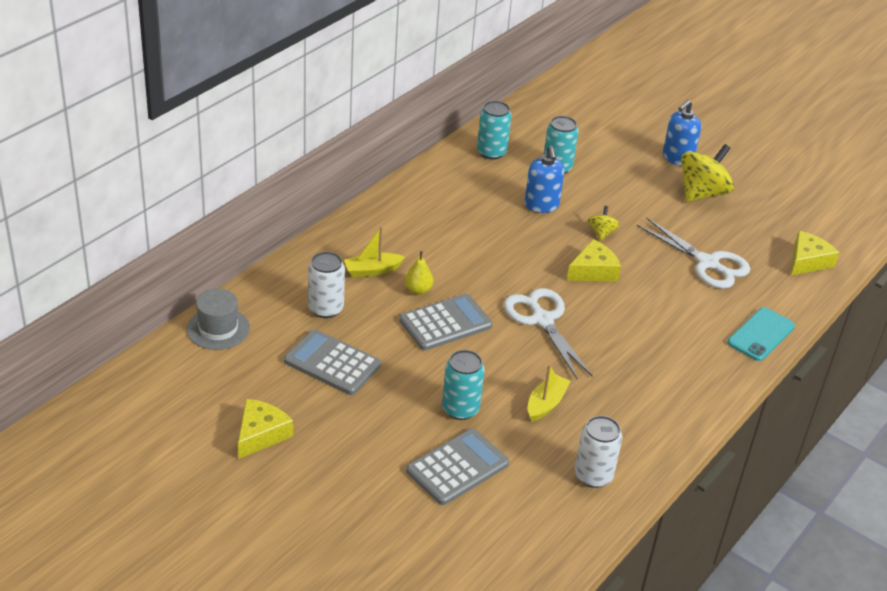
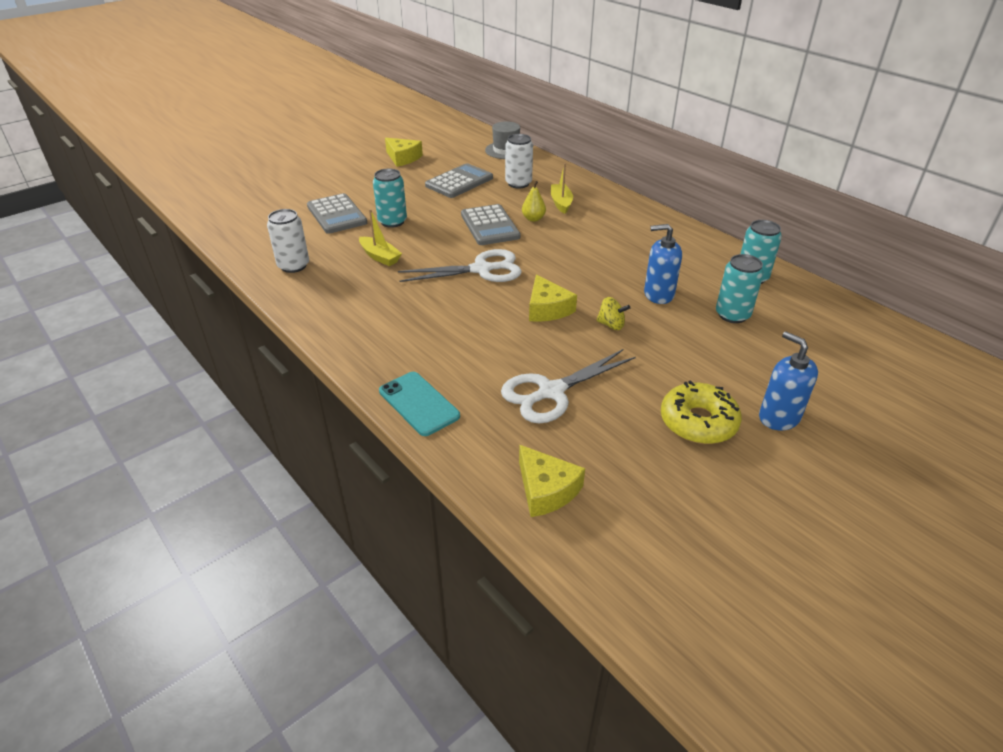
camera: 105 degrees right, 0 degrees up
yellow spinning top [681,144,734,202] -> yellow donut [661,380,742,444]

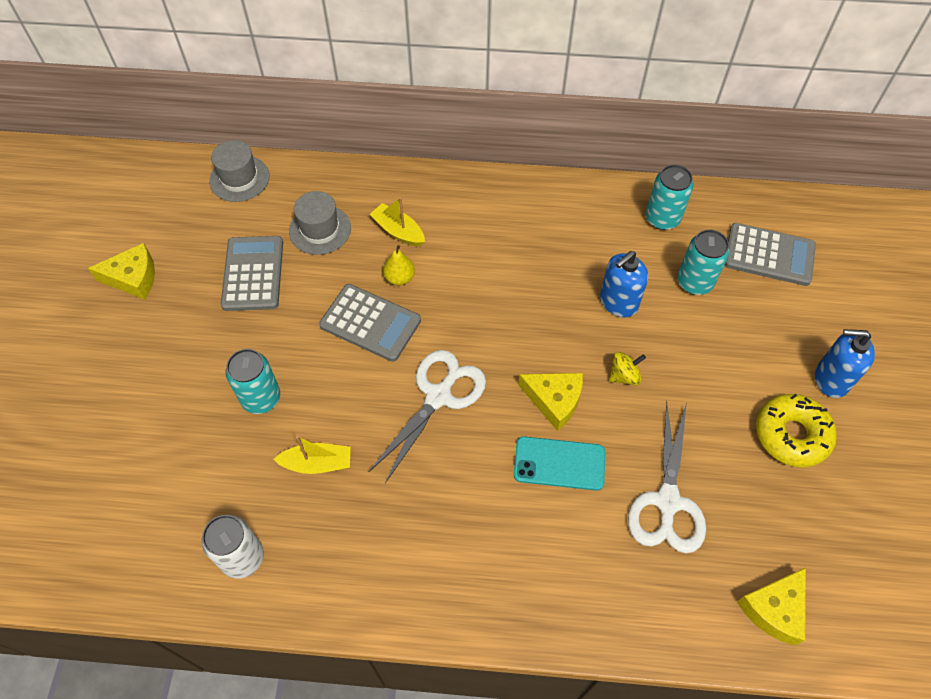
camera: 45 degrees left, 20 degrees up
grey calculator [307,193,367,234] -> grey calculator moved to [725,223,816,286]
turquoise phone [379,372,460,436] -> turquoise phone moved to [514,436,605,491]
white can [505,134,533,189] -> grey hat [289,191,351,255]
yellow cheese [519,445,585,517] -> yellow cheese turned 120 degrees clockwise [737,568,806,646]

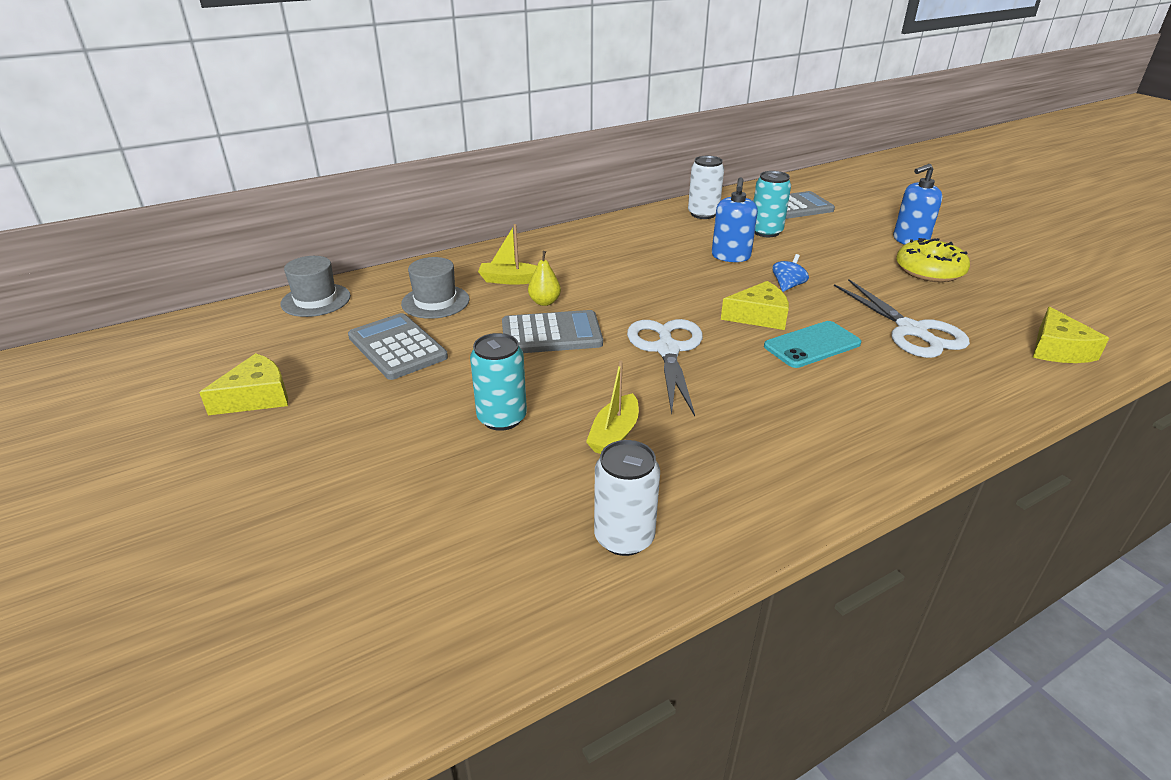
camera: 35 degrees left, 25 degrees down
yellow boat [273,436,351,474] -> yellow boat turned 150 degrees clockwise [586,361,639,454]
yellow spinning top [609,352,646,385] -> blue spinning top [772,254,809,292]
turquoise can [646,165,694,230] -> white can [688,156,724,219]

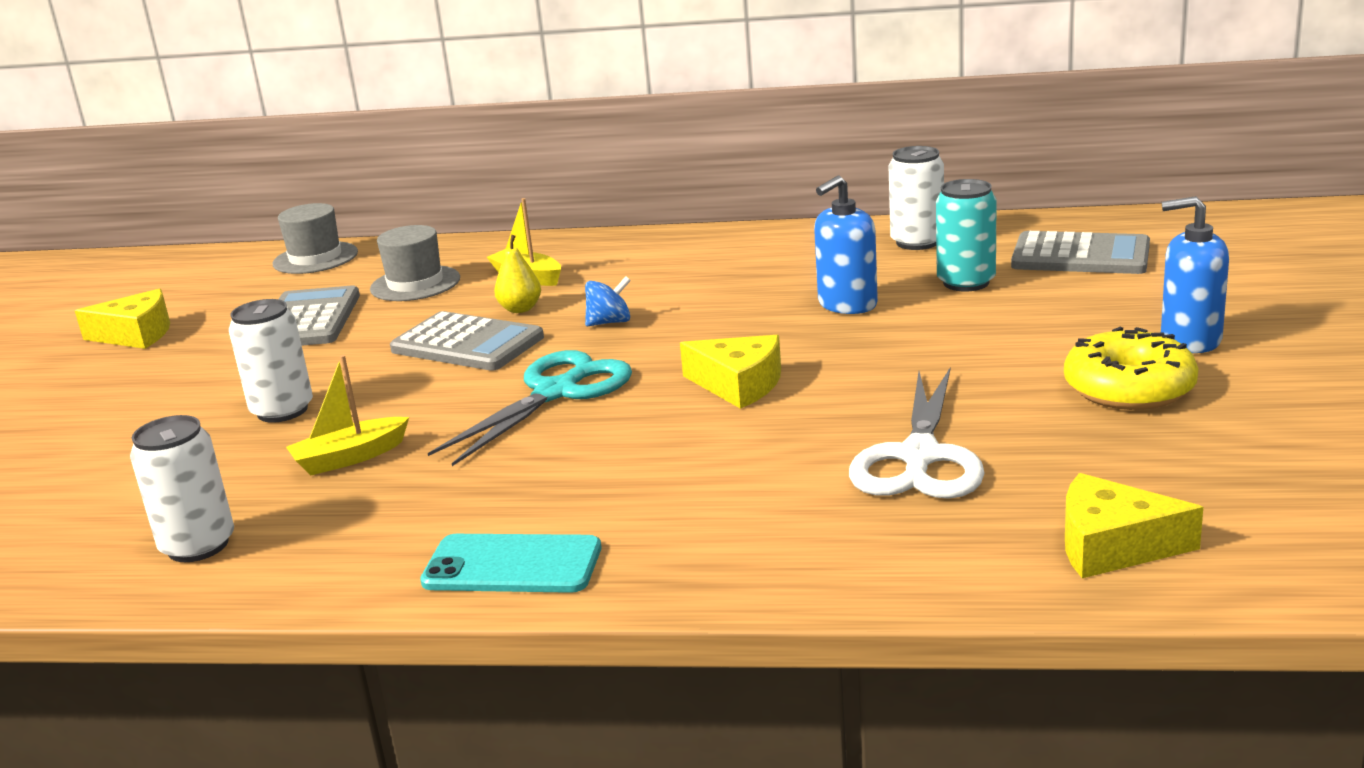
camera: 40 degrees right, 10 degrees down
turquoise can [470,333,527,431] -> white can [229,299,313,422]
white scissors [627,319,703,416] -> turquoise scissors [428,350,632,466]
turquoise phone [764,321,861,368] -> turquoise phone moved to [420,534,601,593]
blue spinning top [772,254,809,292] -> blue spinning top moved to [585,276,631,326]
yellow cheese [1033,307,1109,363] -> yellow cheese turned 60 degrees clockwise [1065,473,1203,578]

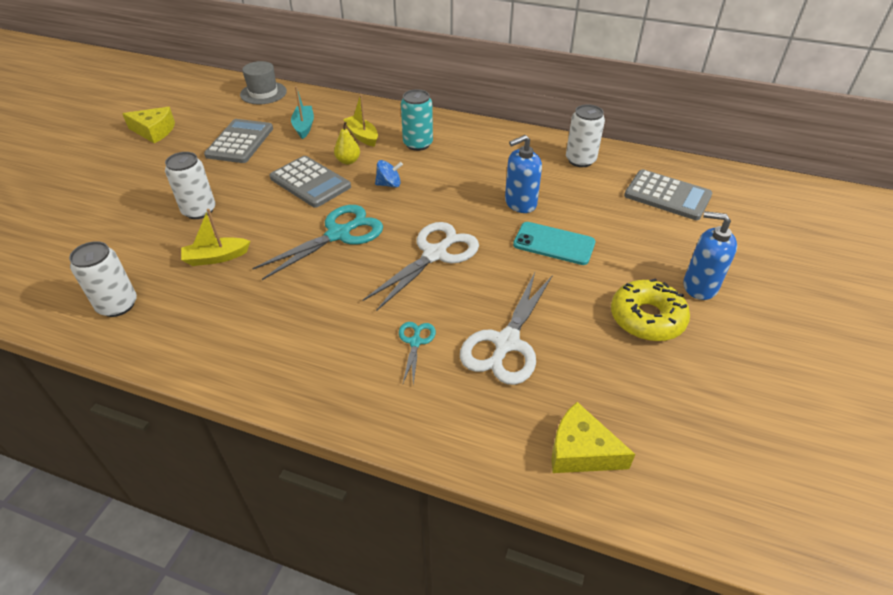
camera: 10 degrees right, 20 degrees up
grey hat [370,225,460,301] -> turquoise boat [291,86,314,139]
turquoise phone [420,534,601,593] -> turquoise phone moved to [513,222,595,265]
yellow cheese [680,335,781,409] -> white scissors [362,222,479,311]
turquoise can [936,179,997,292] -> turquoise can moved to [401,89,433,151]
none -> turquoise scissors [399,322,436,385]

